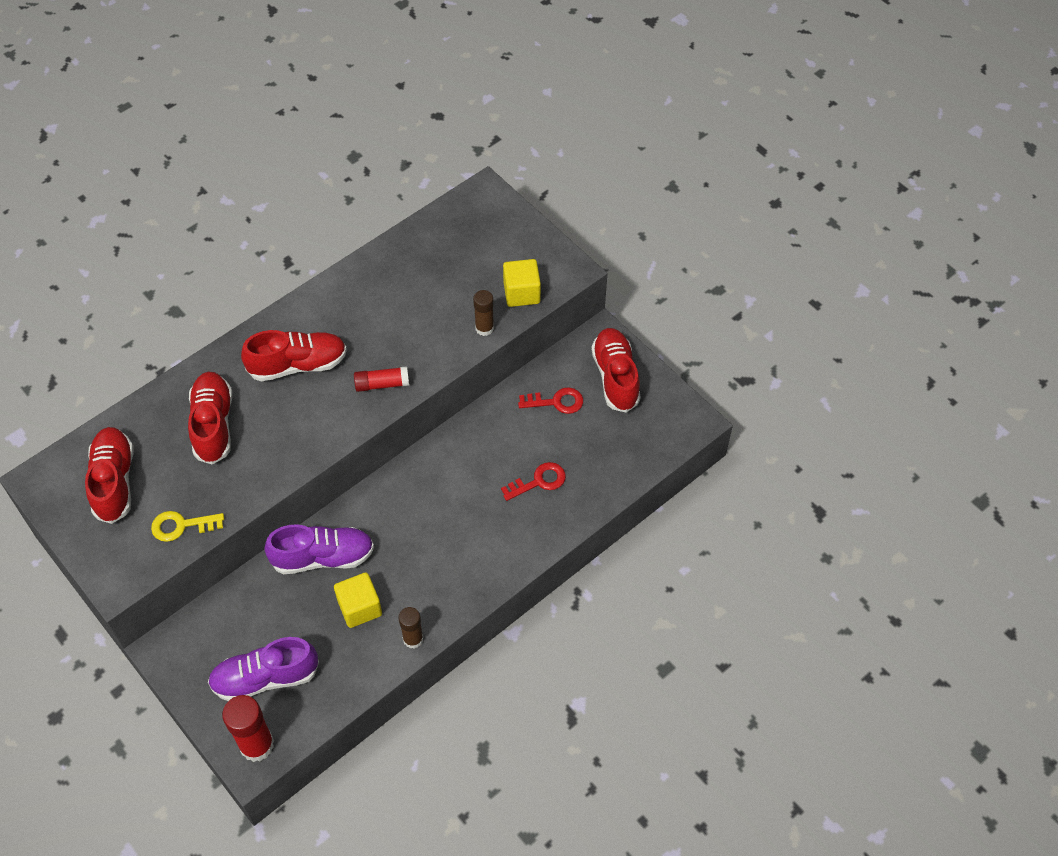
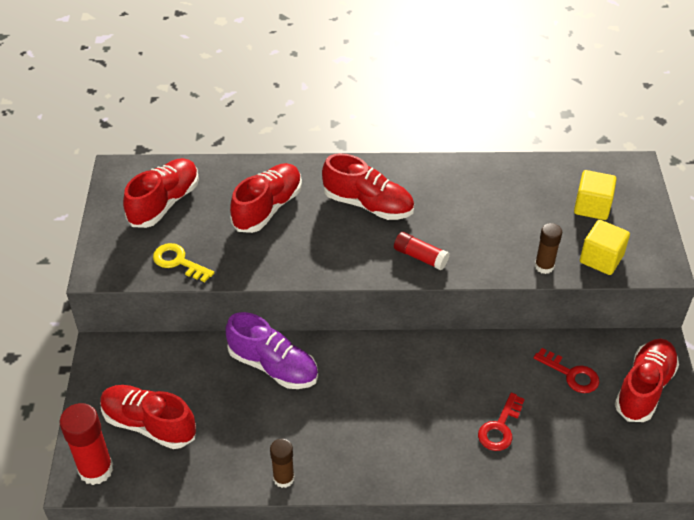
camera: 40 degrees right, 10 degrees down
purple shoe [208,637,319,701] -> red shoe [100,385,196,449]
yellow cube [334,572,382,628] -> yellow cube moved to [574,170,617,220]
red key [501,462,566,501] -> red key turned 105 degrees clockwise [478,393,525,451]

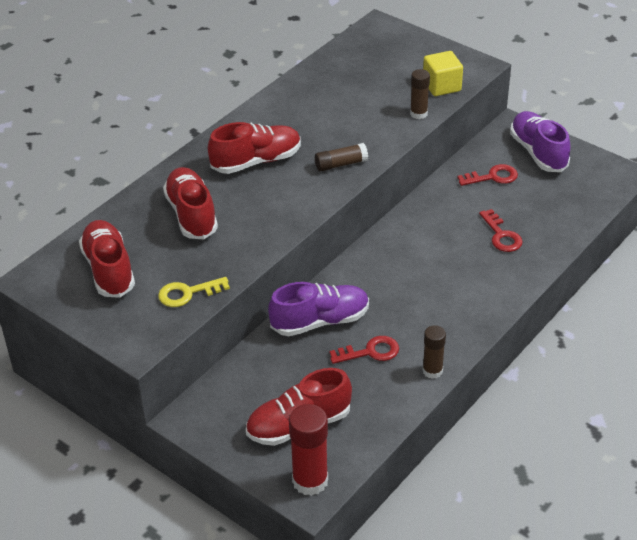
camera: 50 degrees left, 5 degrees down
red glue stick [394,232,449,270] -> brown glue stick [315,143,368,172]
yellow cube [574,170,617,220] -> none
red shoe [615,339,679,422] -> purple shoe [510,111,570,172]
none -> red key [329,336,399,364]

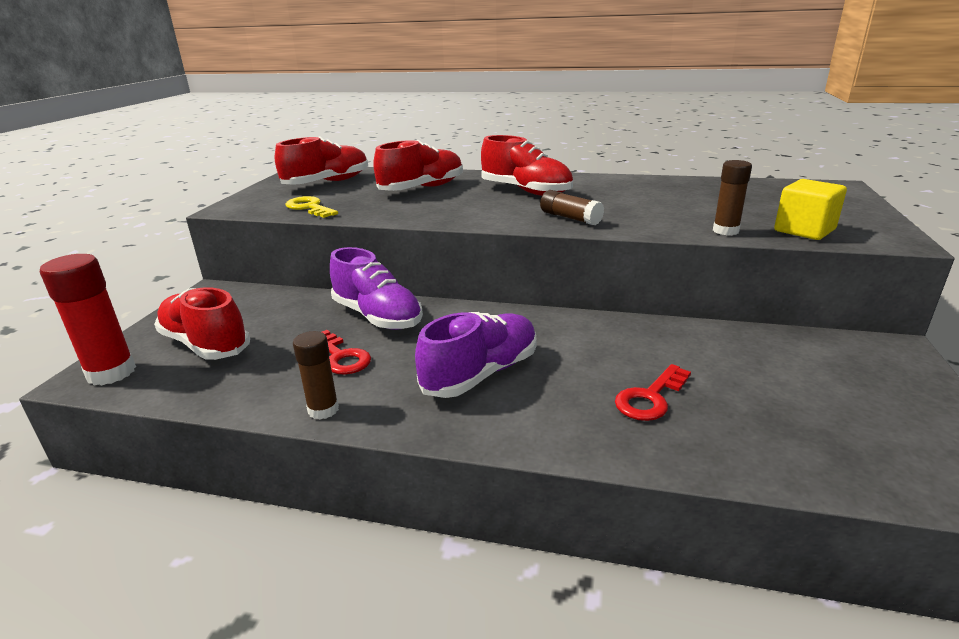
camera: 65 degrees right, 15 degrees down
red key [457,164,518,186] -> none
purple shoe [510,111,570,172] -> purple shoe moved to [415,312,537,398]

